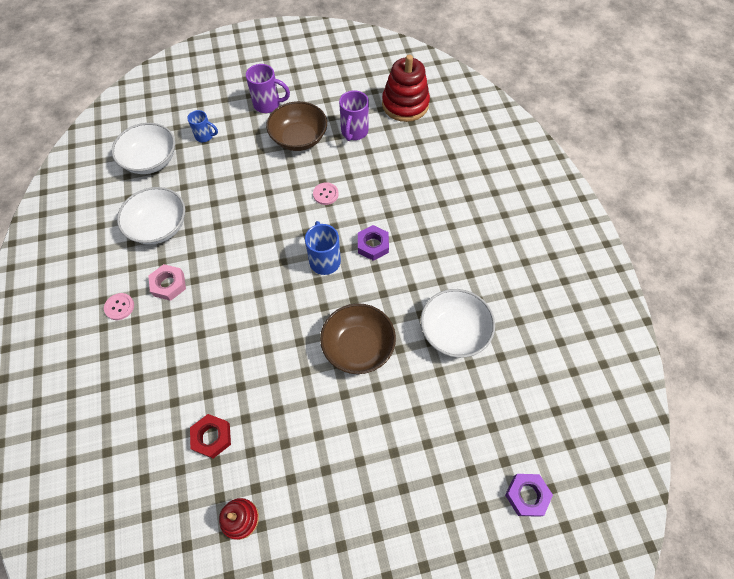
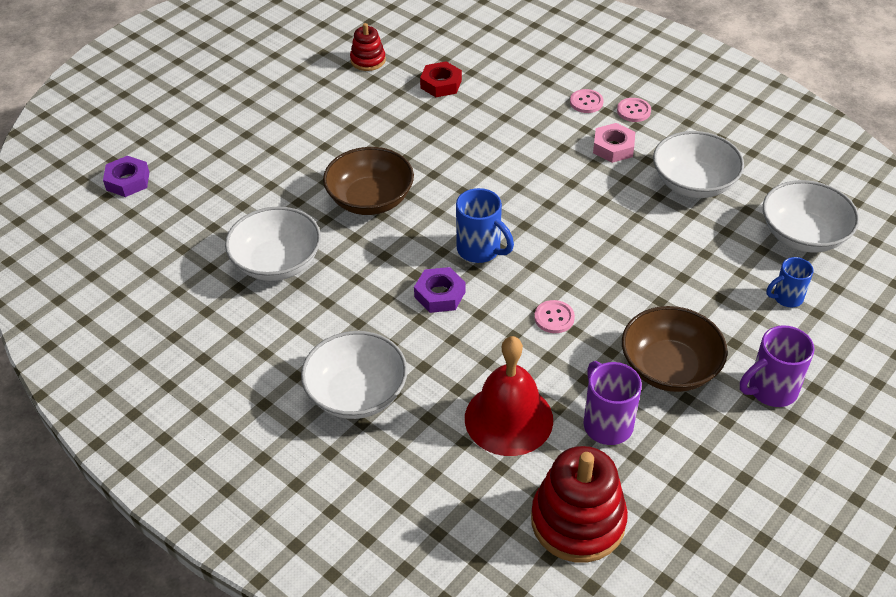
camera: 145 degrees right, 15 degrees down
none -> white bowl [301,331,407,419]
none -> red bell [465,336,553,456]
none -> pink button [570,89,604,113]

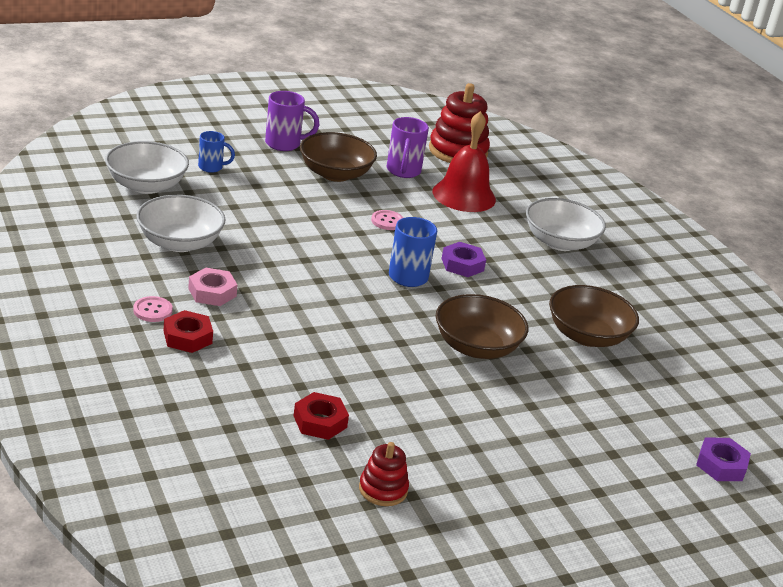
camera: 160 degrees left, 15 degrees down
white bowl [225,207,321,281] -> brown bowl [549,285,639,347]
pink button [570,89,604,113] -> red nut [164,310,213,353]

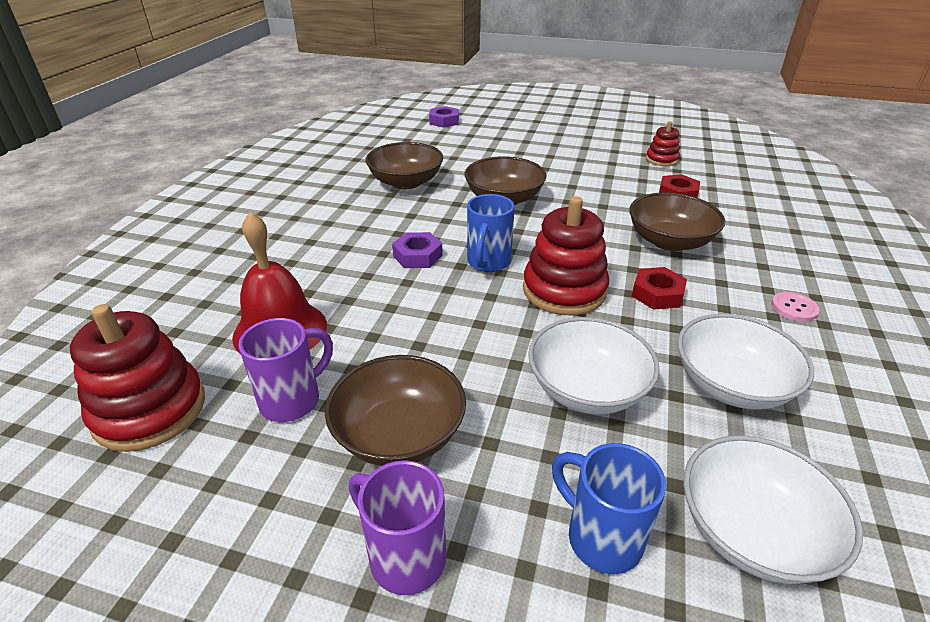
camera: 135 degrees left, 5 degrees up
red nut [164,310,213,353] -> red nut moved to [632,267,687,310]
pink nut [188,268,238,306] -> none
blue mug [198,131,235,173] -> blue mug [552,443,666,574], size x1.52
pink button [371,210,403,230] -> none
white bowl [526,198,606,251] -> white bowl moved to [528,317,659,414]
none -> red stacking toy [523,196,609,315]
none -> brown bowl [629,193,725,251]

